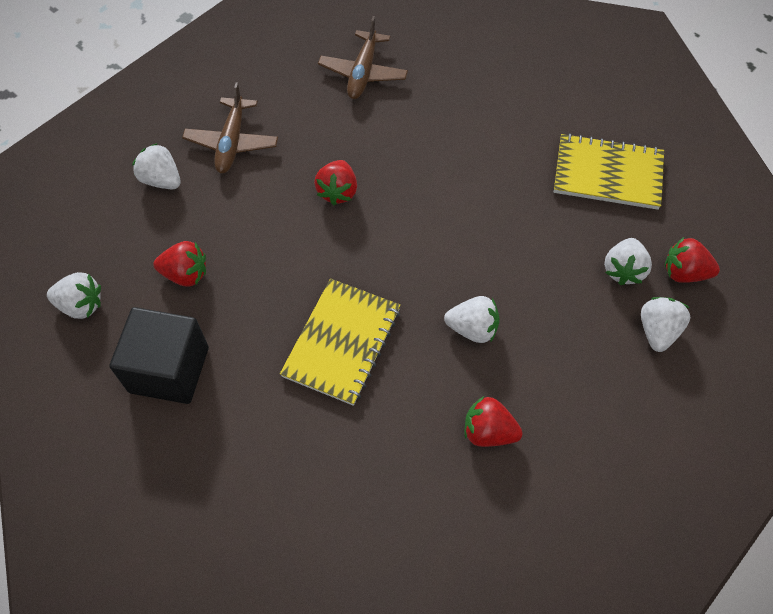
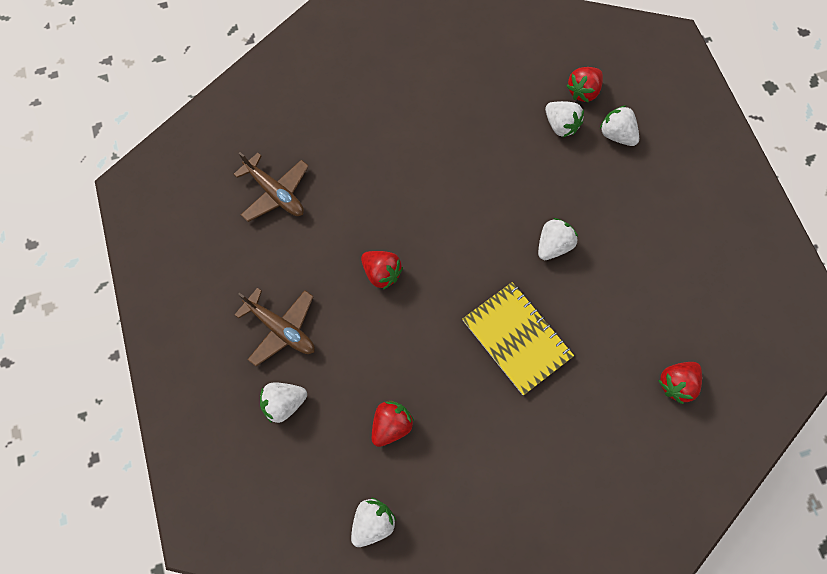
camera: 60 degrees left, 10 degrees up
black cube [109,307,209,404] -> none
red strawberry [464,396,523,447] -> red strawberry moved to [658,362,702,404]
yellow notebook [554,133,664,210] -> none

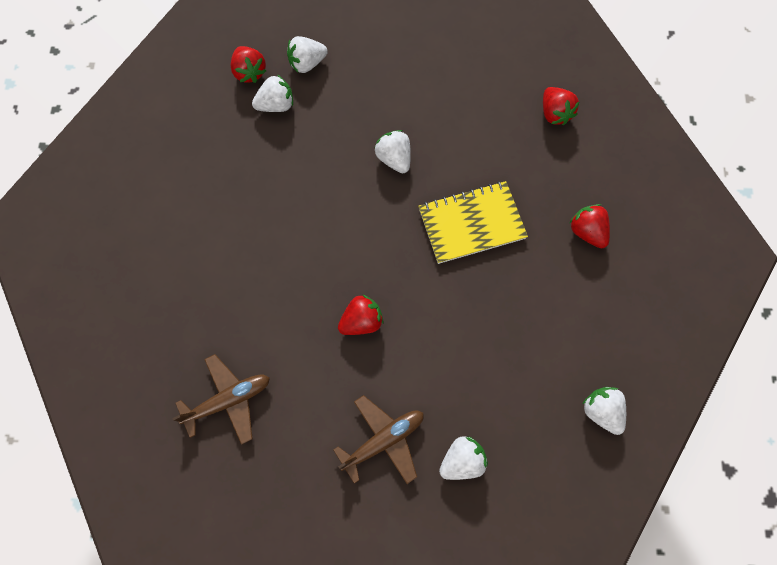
camera: 70 degrees left, 0 degrees up
white strawberry [260,382,307,423] -> white strawberry turned 120 degrees counterclockwise [439,436,488,480]
red strawberry [372,401,414,447] -> red strawberry moved to [569,204,610,248]

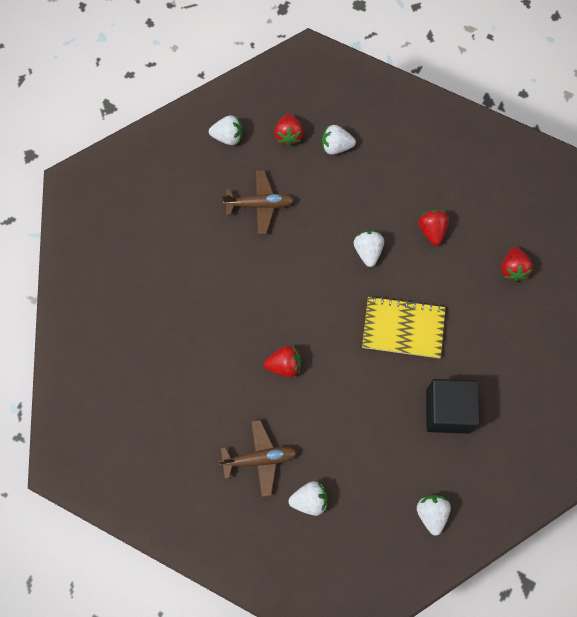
camera: 25 degrees right, 0 degrees up
brown plane [172,354,270,445] -> brown plane moved to [222,170,295,234]
white strawberry [252,75,293,112] -> white strawberry moved to [209,115,243,145]
red strawberry [569,204,610,248] -> red strawberry moved to [418,210,449,246]
none -> black cube [426,379,480,434]

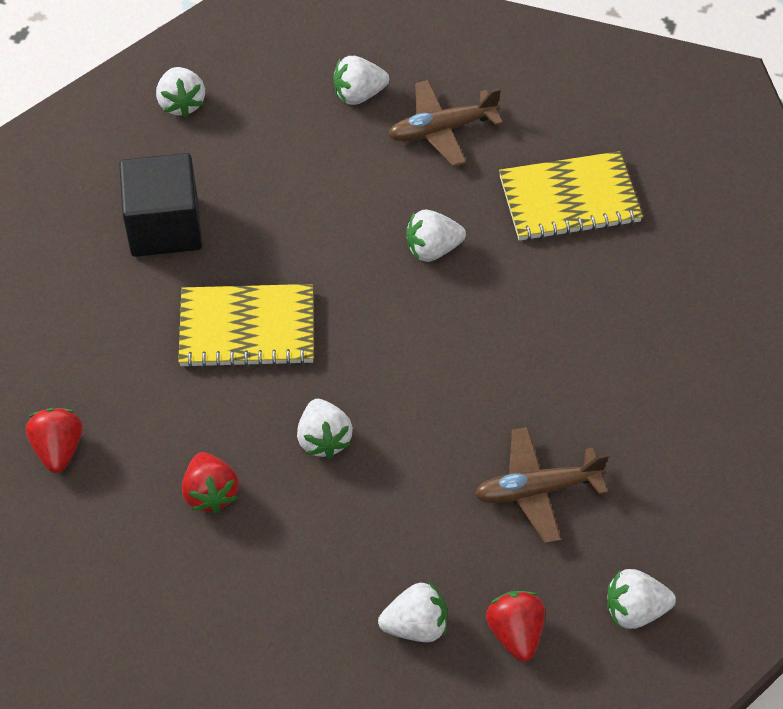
camera: 170 degrees right, 15 degrees down
red strawberry [264,345,301,377] -> white strawberry [406,210,466,262]
none -> yellow notebook [499,151,643,241]

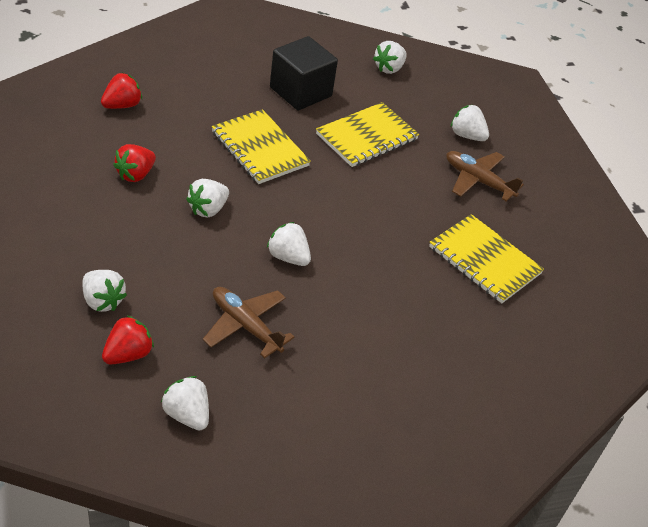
camera: 50 degrees right, 10 degrees down
white strawberry [406,210,466,262] -> white strawberry moved to [267,222,311,266]
none -> yellow notebook [316,102,419,167]

